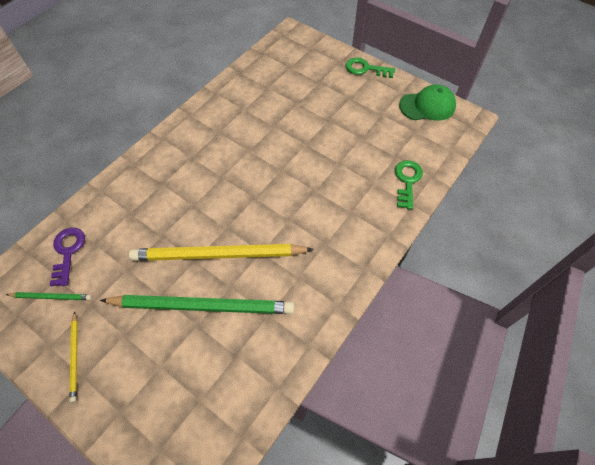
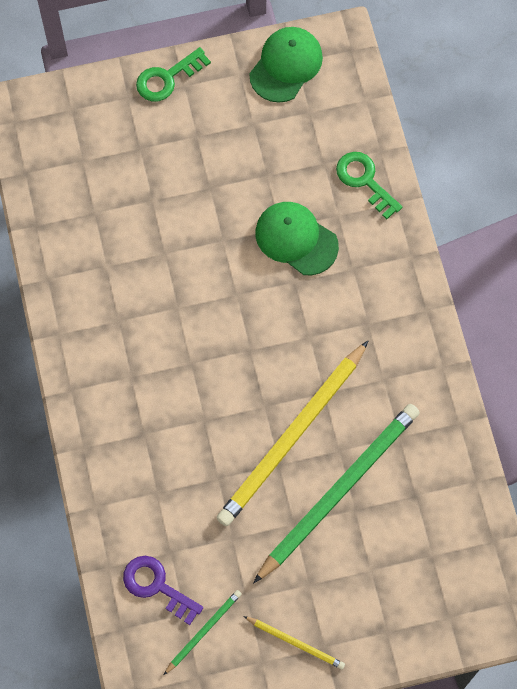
camera: 50 degrees left, 10 degrees up
none -> green cap [255,202,339,275]

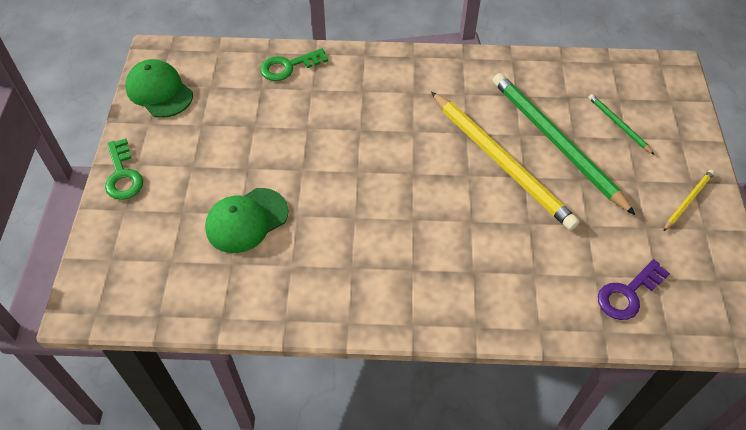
camera: 75 degrees left, 15 degrees down
green pencil [164,590,242,675] -> green pencil moved to [588,94,655,155]
green cap [255,202,339,275] -> green cap moved to [205,188,289,253]

